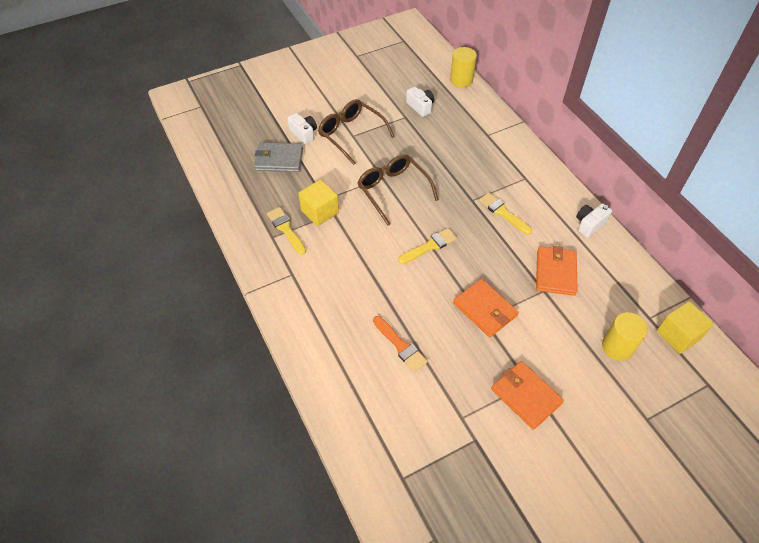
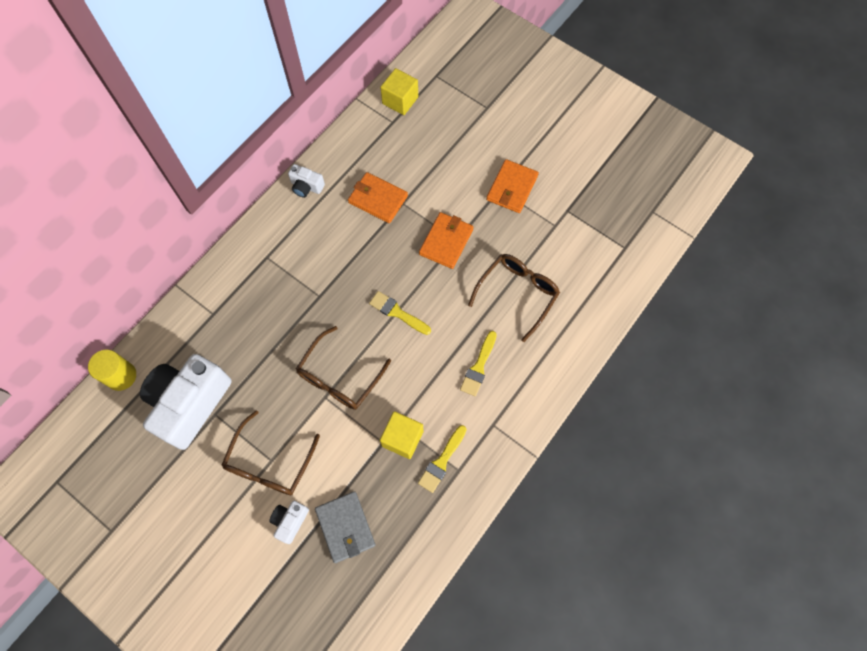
camera: 115 degrees left, 15 degrees up
orange brush [373,316,428,372] -> brown glasses [468,254,560,342]
white camera [406,86,434,117] -> white camera [140,354,232,450], size x2.27
yellow brush [479,192,532,235] -> yellow brush moved to [460,331,497,396]
orange wallet [536,246,578,296] -> orange wallet turned 45 degrees clockwise [348,172,408,223]
yellow cylinder [602,312,648,361] -> none

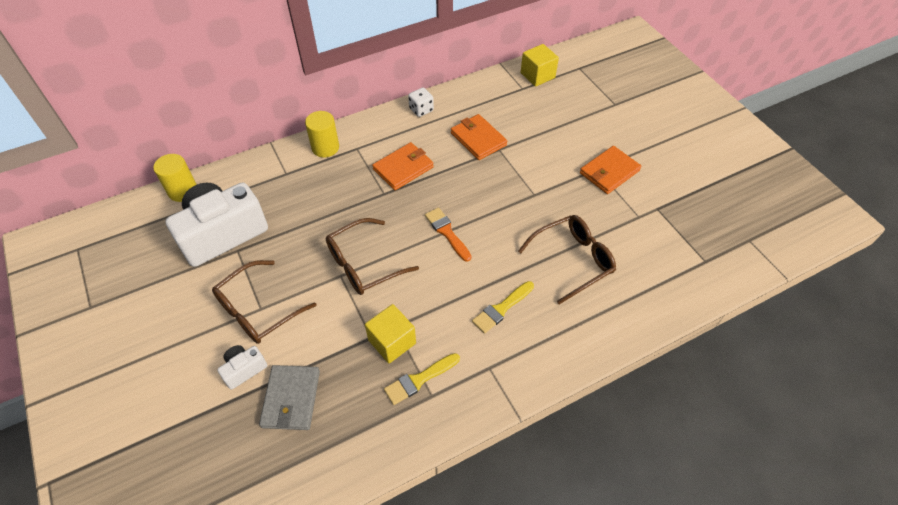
camera: 25 degrees right, 15 degrees down
white camera [288,164,325,198] -> white dice [408,88,434,117]
yellow brush [369,291,431,335] -> orange brush [425,208,471,262]
orange wallet [419,212,473,269] -> orange wallet moved to [372,142,434,190]
none -> yellow cylinder [305,111,339,158]

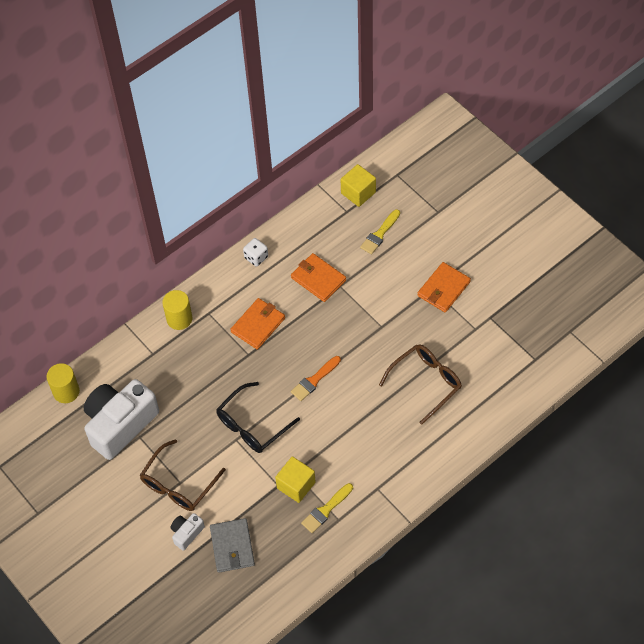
camera: 10 degrees left, 5 degrees up
brown glasses [326,218,419,295] -> black glasses [216,382,300,453]
orange brush [425,208,471,262] -> orange brush turned 90 degrees counterclockwise [291,356,341,401]
yellow brush [472,281,534,334] -> yellow brush moved to [360,209,400,254]

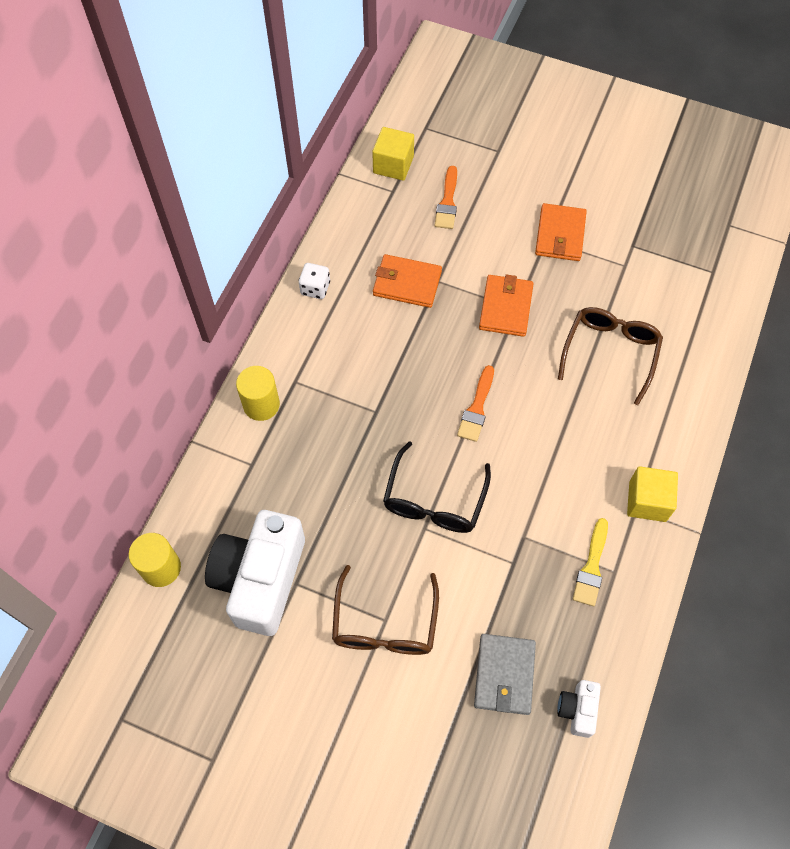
camera: 30 degrees left, 5 degrees up
white camera [170,513,205,551] -> white camera moved to [557,680,601,738]
grey wallet [210,518,255,573] -> grey wallet turned 45 degrees clockwise [474,634,536,715]
orange wallet [230,298,285,350] -> orange wallet moved to [479,274,534,337]
yellow cube [275,456,316,503] -> yellow cube moved to [627,466,678,522]
yellow brush [360,209,400,254] -> orange brush [434,166,457,229]

